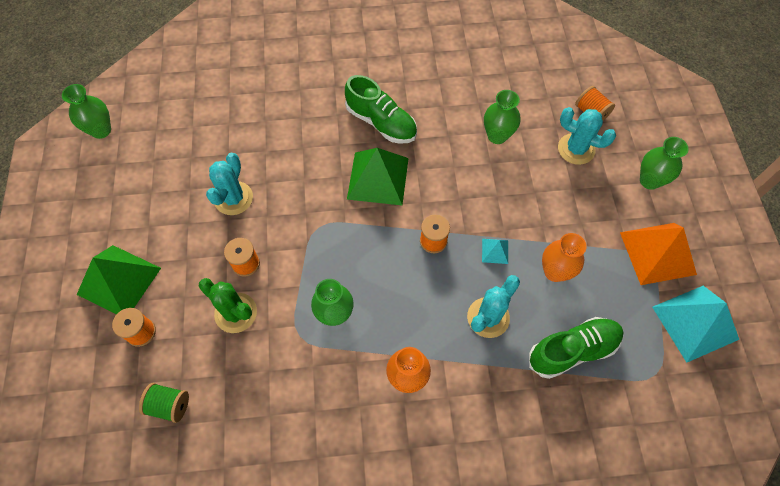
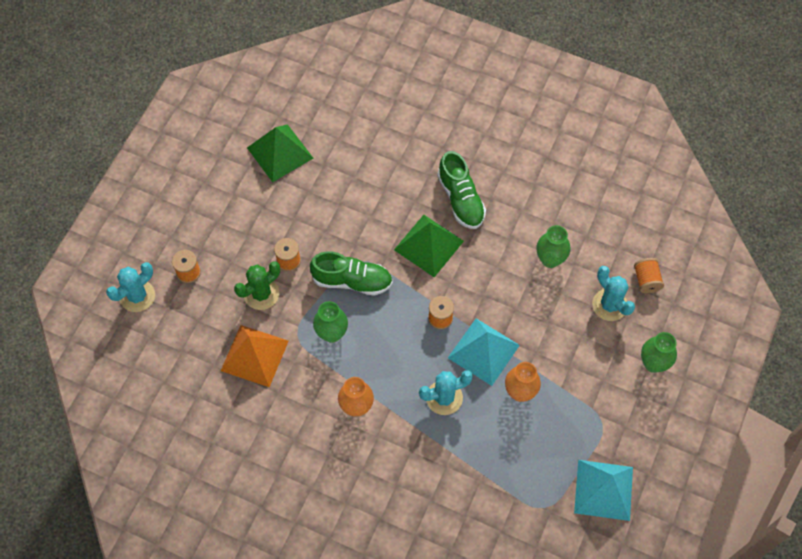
camera: 30 degrees right, 0 degrees up
green vase [62,84,111,139] -> none
green pyramid [77,245,161,315] -> green pyramid moved to [247,124,313,182]
green spool [139,383,189,423] -> none
green cactus [198,278,257,333] -> green cactus turned 75 degrees clockwise [234,261,280,310]
turquoise cactus [206,153,253,215] -> turquoise cactus moved to [106,262,155,312]
turquoise pyramid [482,239,508,264] -> turquoise pyramid [448,318,520,386], size x2.24
green shoe [529,317,624,379] -> green shoe moved to [310,252,393,296]
orange pyramid [620,223,697,285] -> orange pyramid moved to [221,325,289,387]

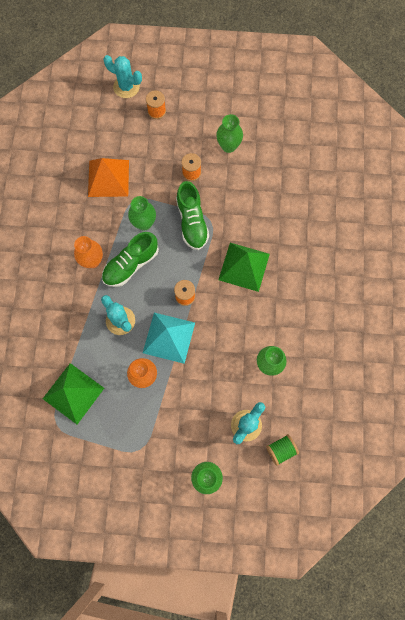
camera: 70 degrees right, 10 degrees up
green cactus [234,261,280,310] -> none
green pyramid [247,124,313,182] -> green pyramid moved to [43,363,104,424]
green shoe [437,151,486,229] -> green shoe moved to [102,232,159,287]
turquoise pyramid [574,460,633,521] -> none
orange spool [634,258,664,293] -> green spool [266,434,299,466]
none -> green vase [216,114,243,153]

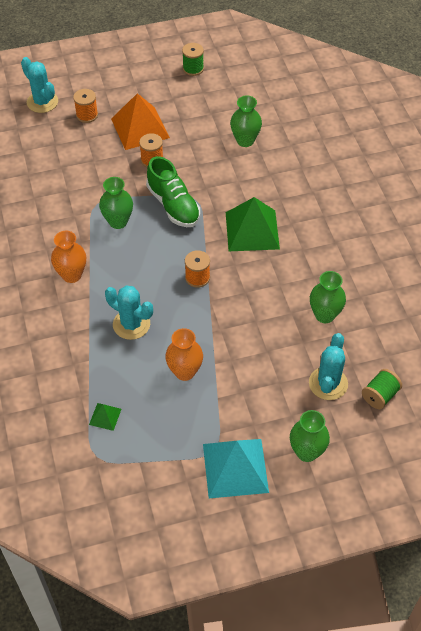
camera: 20 degrees left, 20 degrees down
green pyramid [43,363,104,424] -> green pyramid [89,403,121,431], size x0.45
orange pyramid [88,158,129,197] -> orange pyramid moved to [111,93,170,150]
green shoe [102,232,159,287] -> none
turquoise cactus [103,55,142,98] -> turquoise cactus turned 45 degrees clockwise [21,57,58,113]
turquoise pyramid [143,313,195,364] -> turquoise pyramid moved to [203,439,269,498]
green vase [216,114,243,153] -> green vase moved to [230,96,262,147]
none -> green spool [182,43,204,76]

